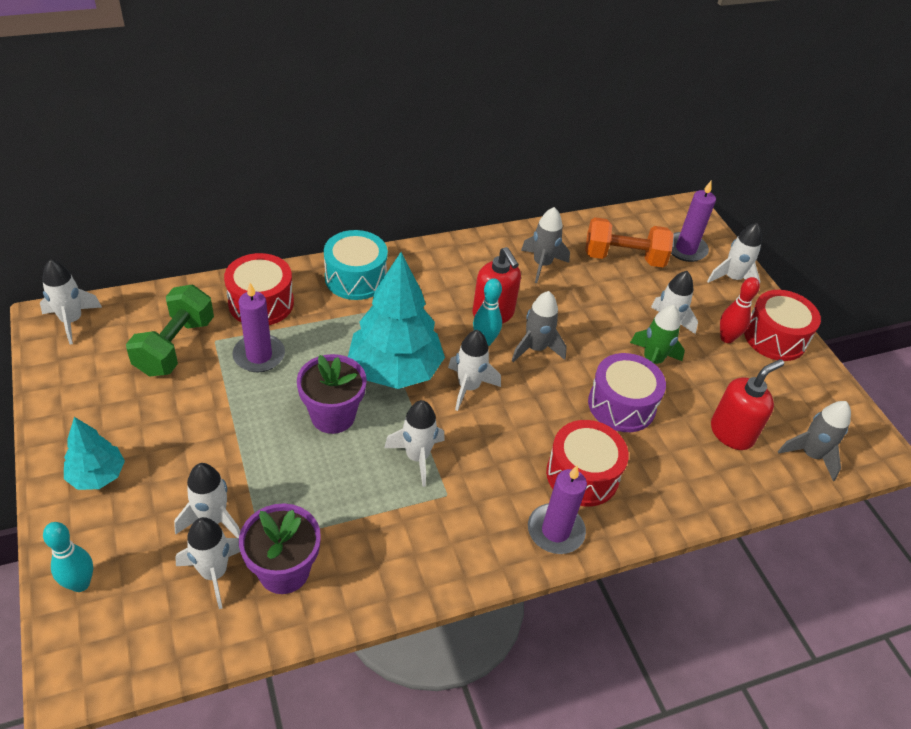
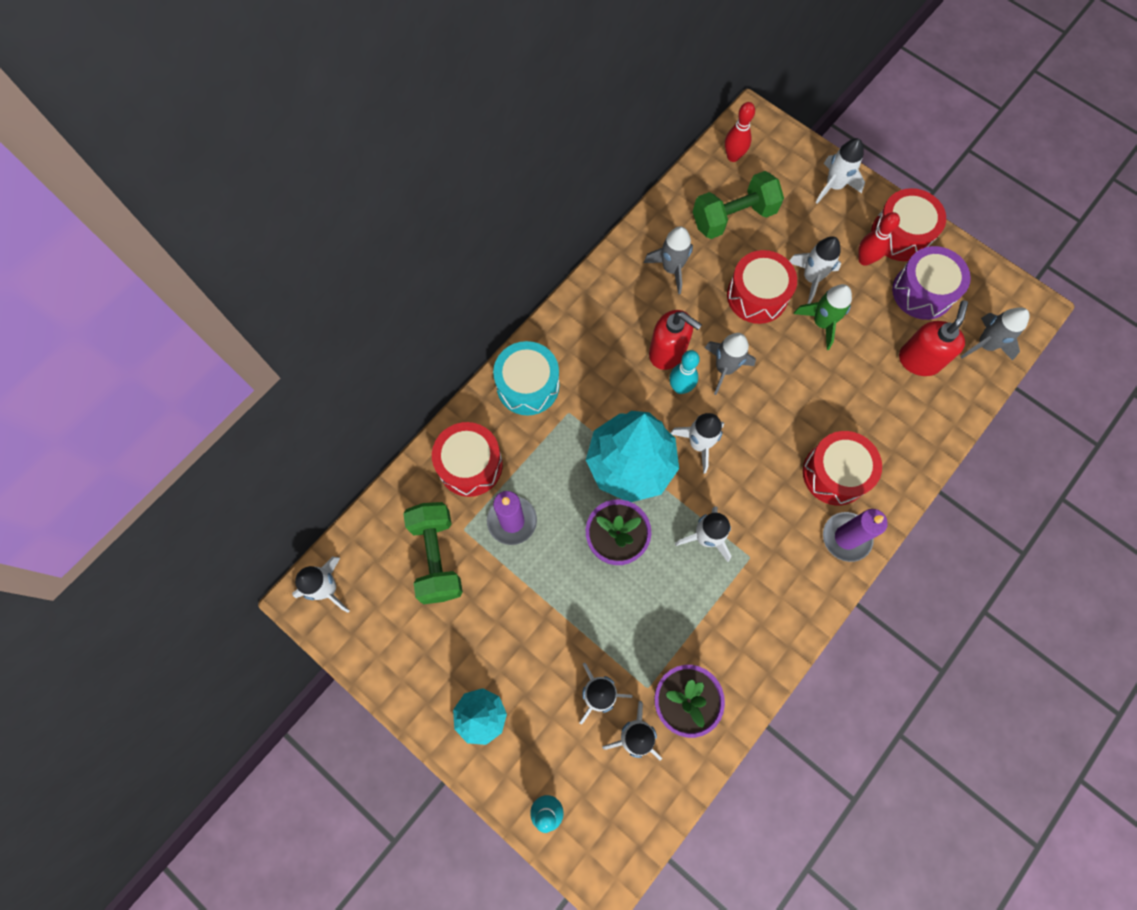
camera: 25 degrees left, 25 degrees up
orange dumbbell [585,217,674,267] -> green dumbbell [693,171,784,239]
purple drum [588,353,666,432] -> purple drum moved to [892,246,971,320]
purple candle [671,181,716,262] -> none
none -> red bowling pin [725,102,755,162]
none -> red drum [727,250,797,324]

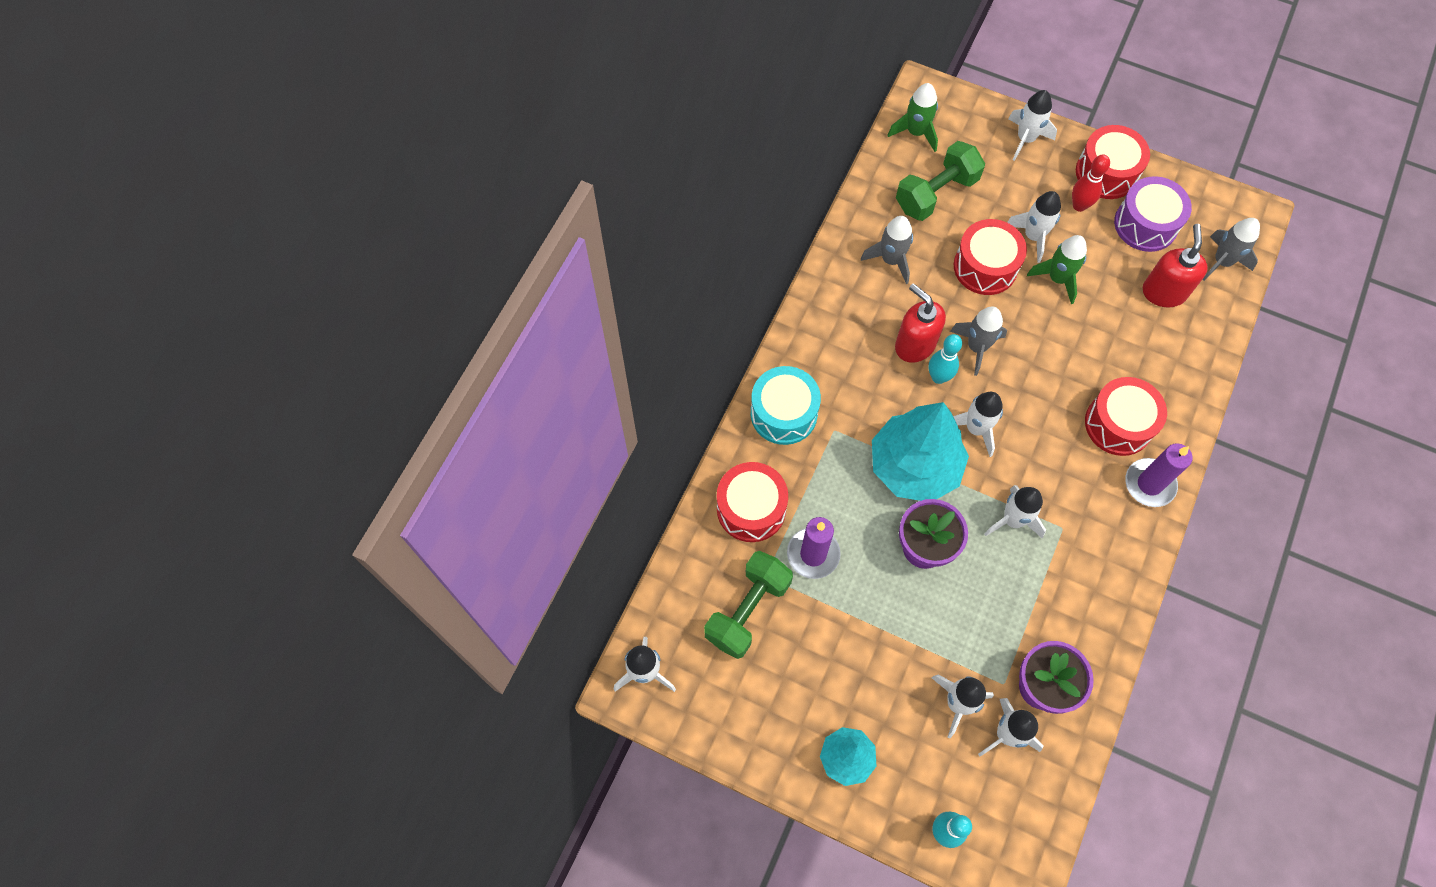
camera: 15 degrees left, 5 degrees down
green dumbbell [403,502,463,604] -> green dumbbell turned 60 degrees clockwise [704,551,793,659]
red soap dispenser [649,310,702,370] -> red soap dispenser turned 150 degrees counterclockwise [895,284,946,363]
red bowling pin [725,102,755,162] -> green rocket [887,83,938,152]

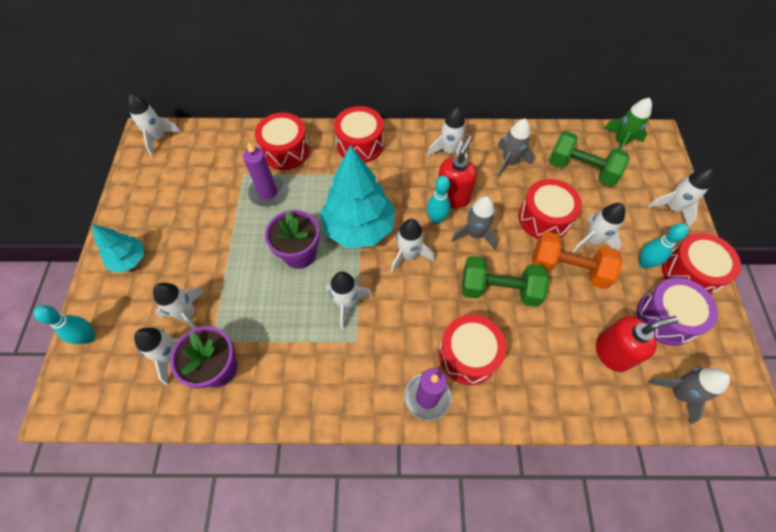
camera: 65 degrees right, 5 degrees down
green dumbbell [704,551,793,659] -> green dumbbell moved to [462,256,549,307]
turquoise drum [751,366,821,445] -> red drum [334,106,384,163]
green rocket [1027,235,1087,304] -> orange dumbbell [532,231,623,289]
red bowling pin [1072,154,1110,212] -> turquoise bowling pin [638,223,689,268]
none -> white rocket [427,108,467,158]

